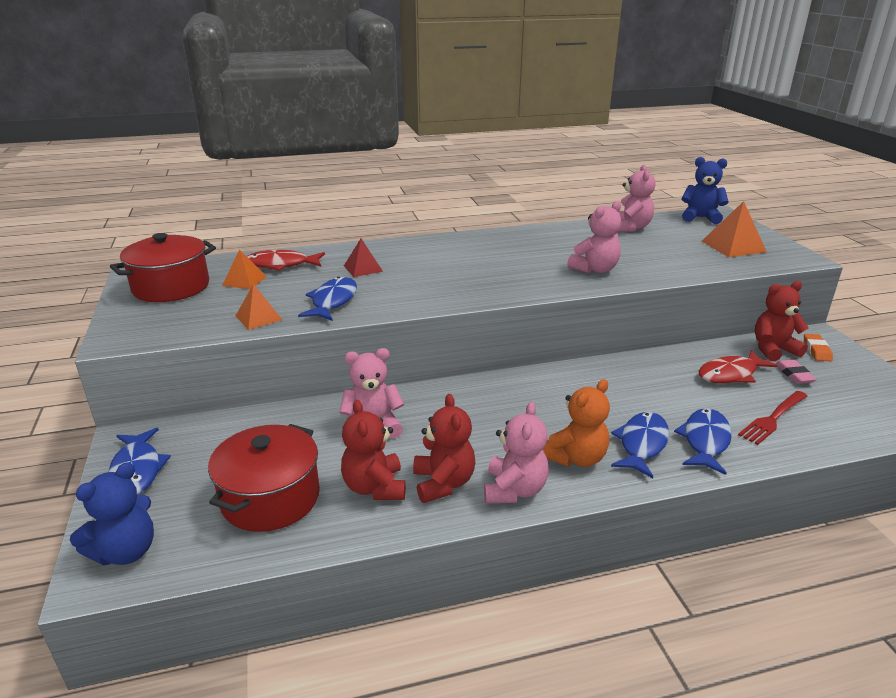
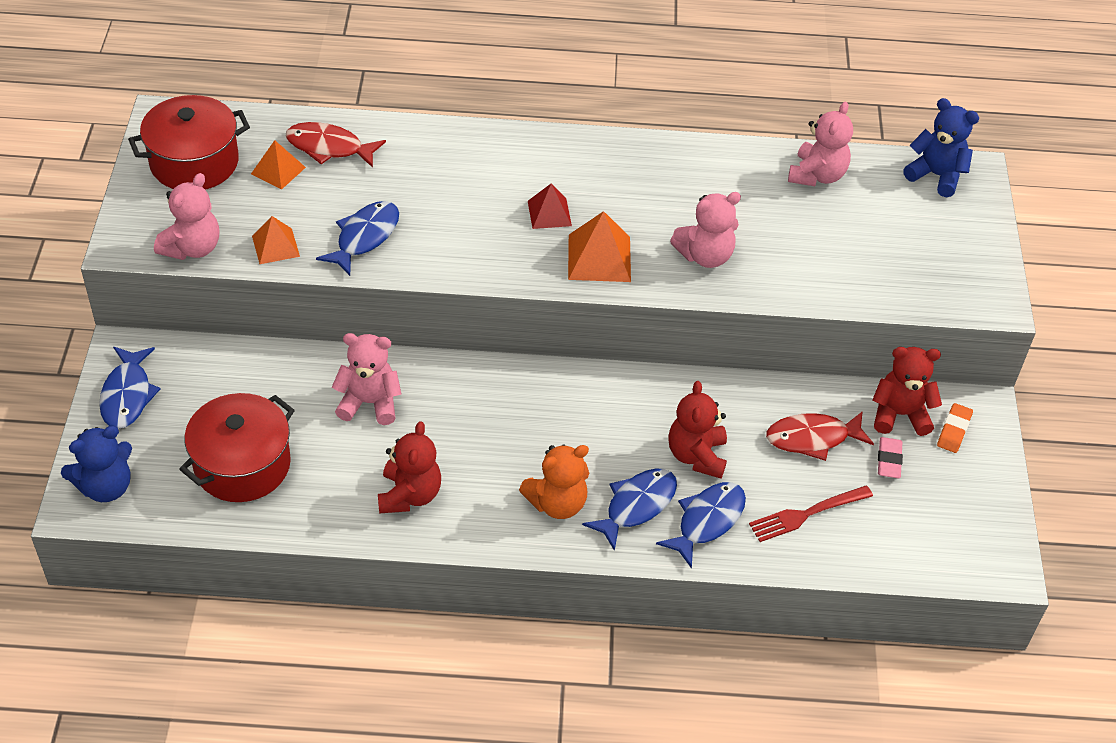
camera: 15 degrees right, 20 degrees up
red teddy bear [341,400,406,500] -> red teddy bear moved to [668,381,727,478]
red pyramid [344,239,383,277] -> red pyramid moved to [528,184,572,229]
pink teddy bear [484,402,549,503] -> pink teddy bear moved to [154,173,219,260]
orange pyramid [702,201,767,257] -> orange pyramid moved to [568,211,631,282]

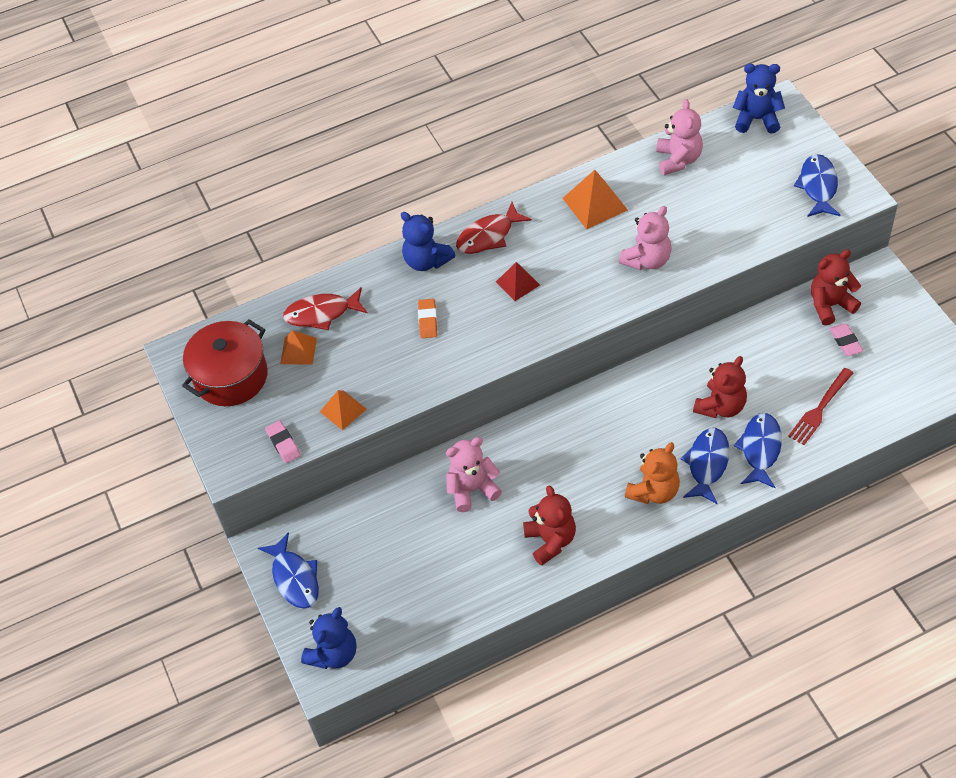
camera: 20 degrees left, 5 degrees up
pink teddy bear [154,173,219,260] -> pink eraser [265,420,301,463]
red pot [179,393,295,502] -> none
blue fish [316,201,399,276] -> blue fish moved to [794,154,840,217]
orange pyramid [568,211,631,282] -> orange pyramid moved to [563,170,628,230]
red teddy bear [668,381,727,478] -> red teddy bear turned 120 degrees counterclockwise [693,356,747,418]
red fish [766,411,874,461] -> red fish moved to [456,202,532,254]
orange eraser [937,403,973,453] -> orange eraser moved to [418,299,437,338]
none -> blue teddy bear [401,212,456,271]

